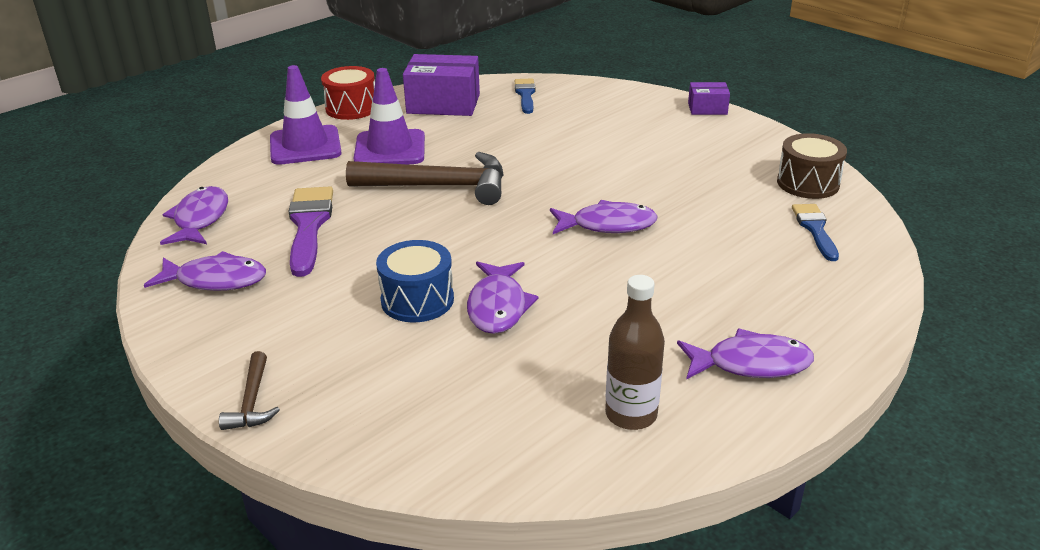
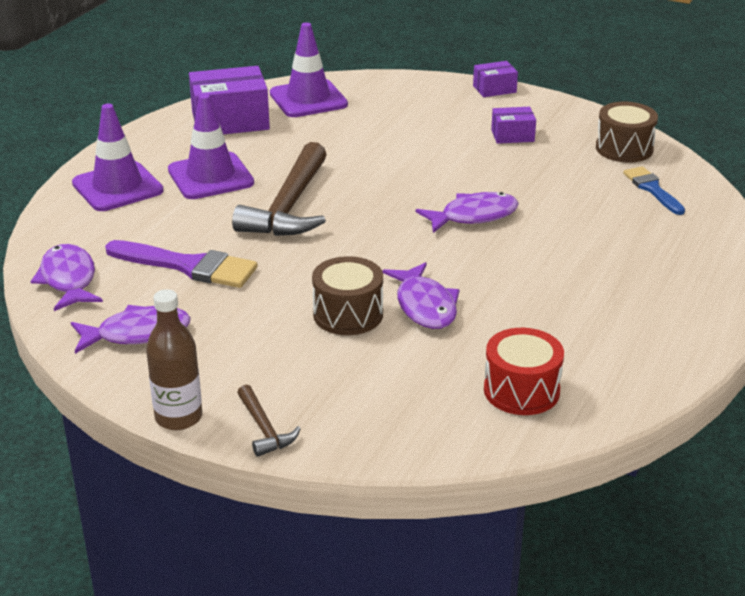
camera: 20 degrees left, 0 degrees up
purple brush [289,186,333,277] -> purple brush turned 135 degrees clockwise [105,240,257,288]
red drum [321,66,375,120] -> red drum moved to [484,328,564,415]
brown hammer [346,152,504,205] -> brown hammer turned 120 degrees clockwise [232,142,327,236]
blue drum [376,240,454,322] -> brown drum [312,256,383,335]
blue brush [515,78,536,114] -> purple traffic cone [270,23,348,117]
brown bottle [605,275,665,430] -> brown bottle moved to [146,289,202,430]
purple fish [677,328,814,380] -> none
none -> purple box [491,107,536,144]

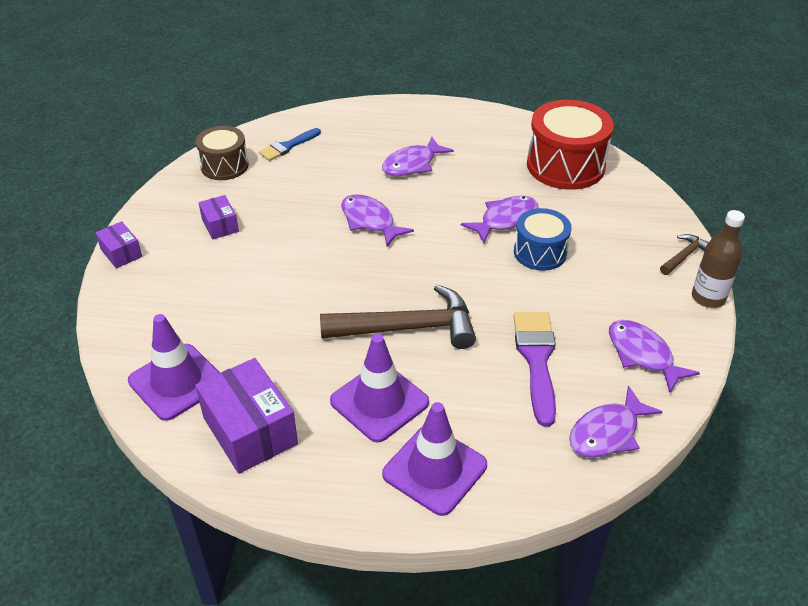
camera: 110 degrees left, 10 degrees up
brown drum [312,256,383,335] -> blue drum [514,208,572,271]
red drum [484,328,564,415] -> red drum [527,100,614,190], size x1.64
none -> purple fish [382,137,454,176]

